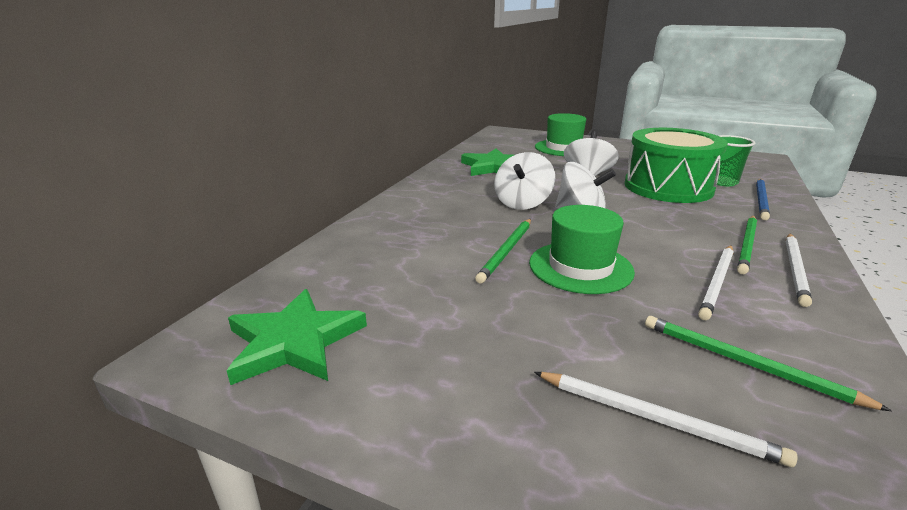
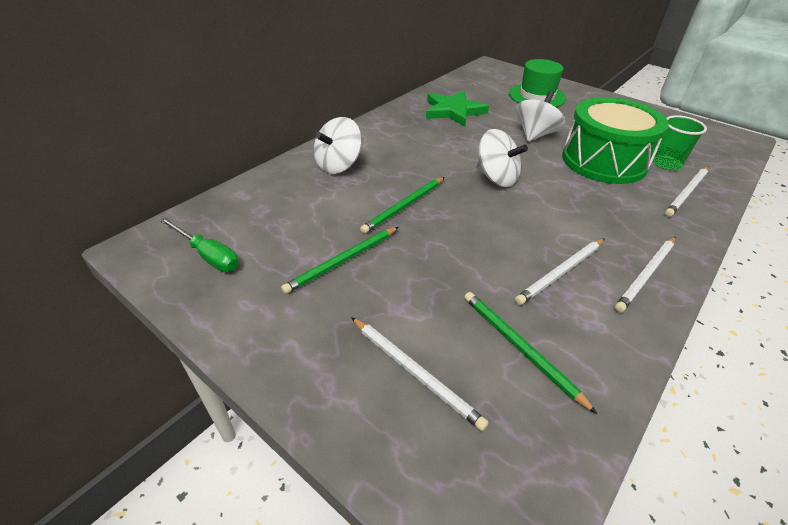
camera: 15 degrees right, 15 degrees up
green star [227,289,367,385] -> green screwdriver [159,217,239,272]
white spinning top [494,152,555,210] -> white spinning top moved to [314,117,362,174]
green hat [529,205,635,294] -> none
green pencil [737,216,757,274] -> green pencil moved to [281,227,398,294]
blue pencil [756,179,770,220] -> white pencil [665,167,708,217]

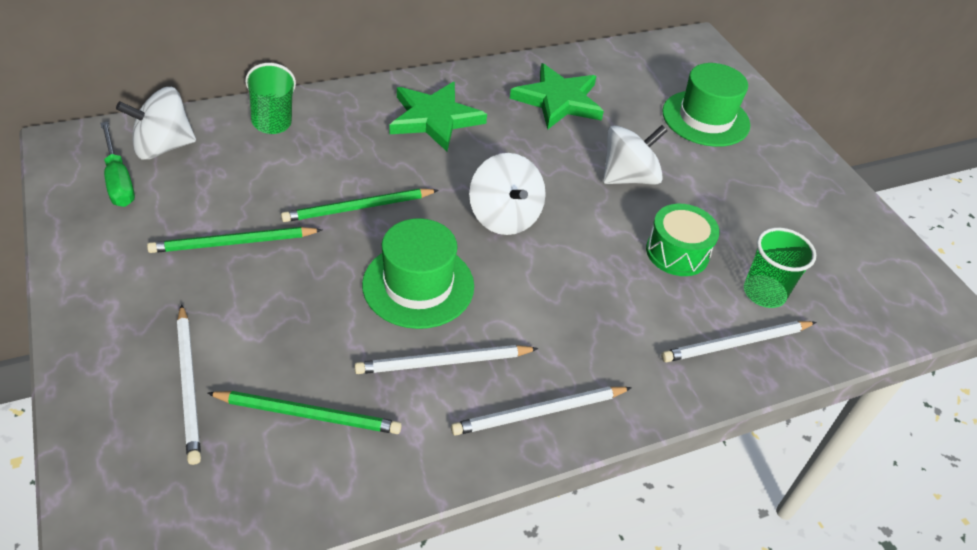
camera: 25 degrees right, 5 degrees up
white spinning top [314,117,362,174] -> white spinning top moved to [116,87,196,160]
green pencil [464,292,597,414] -> green pencil turned 105 degrees clockwise [207,391,402,434]
green drum [562,97,669,184] -> green drum [646,204,720,276], size x0.52
none -> green cup [245,63,296,134]
none -> green hat [362,218,474,329]
none -> green star [390,82,487,151]

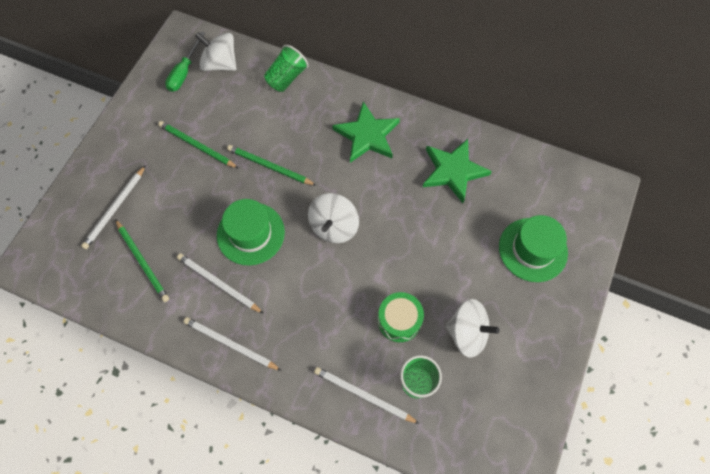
camera: 50 degrees right, 20 degrees up
white spinning top [603,125,667,184] -> white spinning top moved to [445,299,500,358]

